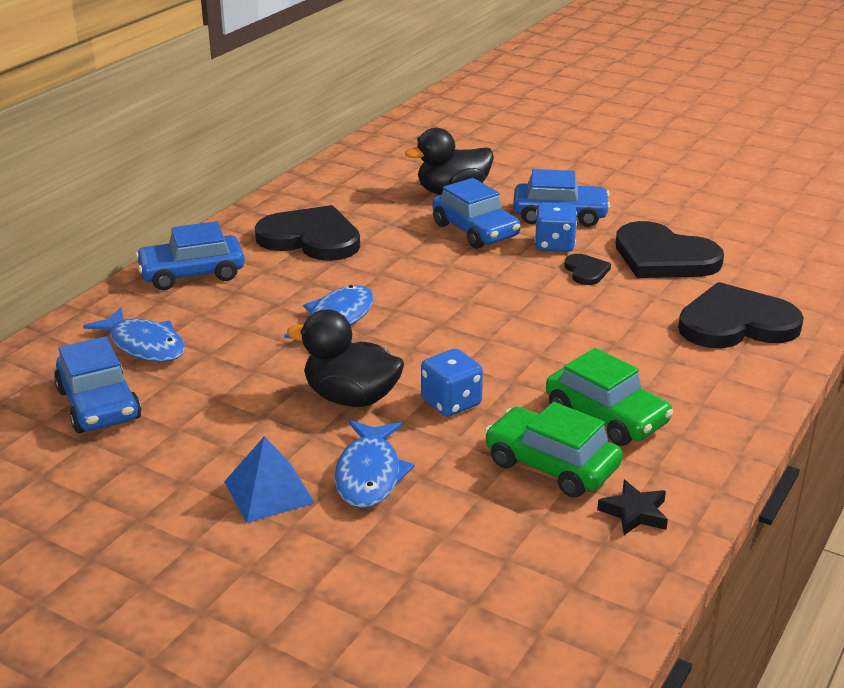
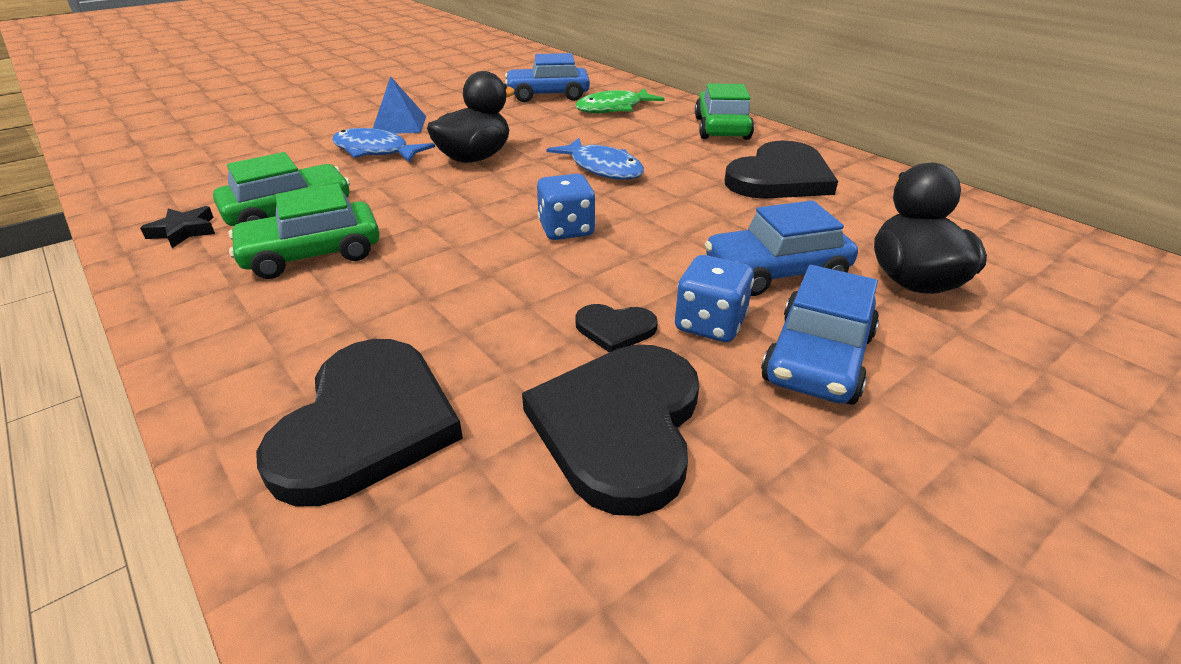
camera: 110 degrees right, 5 degrees up
blue fish [83,307,185,362] -> green fish [575,89,665,113]
blue car [135,221,245,290] -> green car [695,83,754,140]
blue dice [421,349,483,417] -> blue dice moved to [537,174,596,240]
black heart [616,221,724,278] -> black heart turned 45 degrees counterclockwise [522,345,699,516]

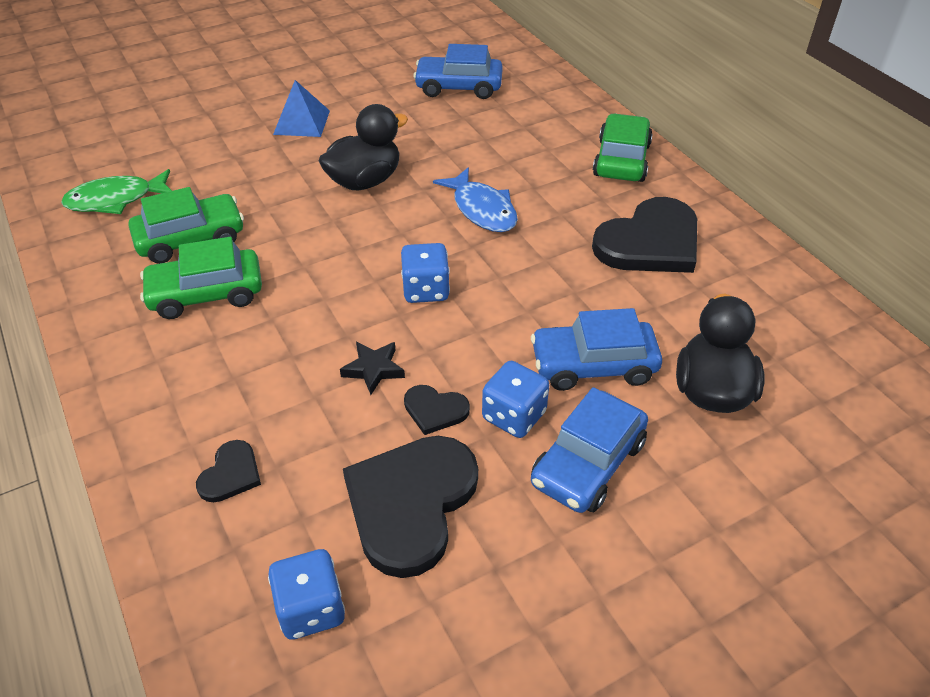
camera: 10 degrees right, 10 degrees up
black star [140,206,215,248] -> black star moved to [340,342,405,395]
black heart [256,339,463,506] -> black heart [196,440,261,502], size x0.47
blue fish [332,128,435,162] -> none
green fish [575,89,665,113] -> green fish moved to [61,169,172,214]
none -> blue dice [268,549,345,640]

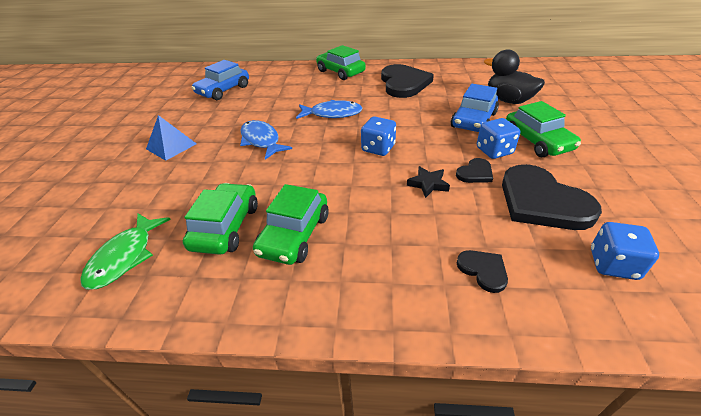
camera: 55 degrees left, 5 degrees down
black duck [319,104,408,190] -> blue fish [240,120,292,160]
blue car [531,387,648,513] -> green car [506,101,581,157]

